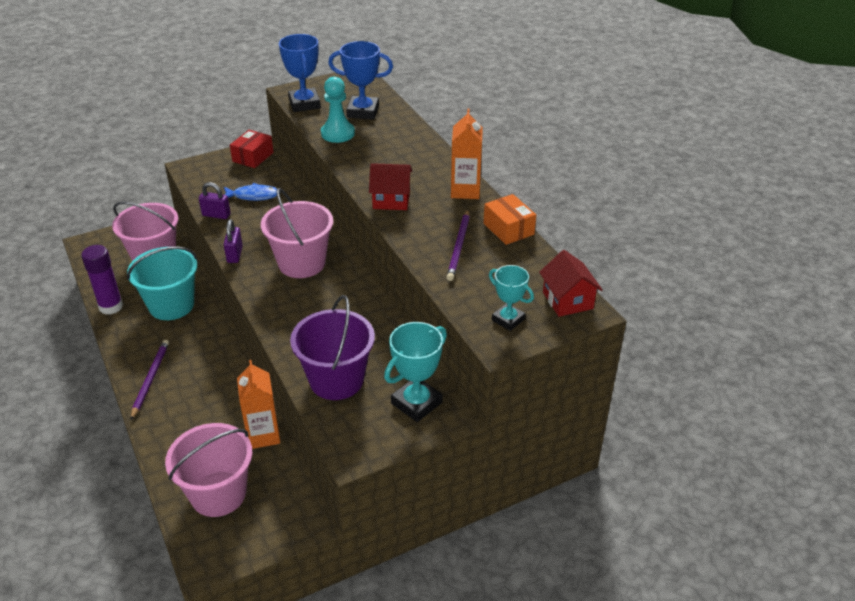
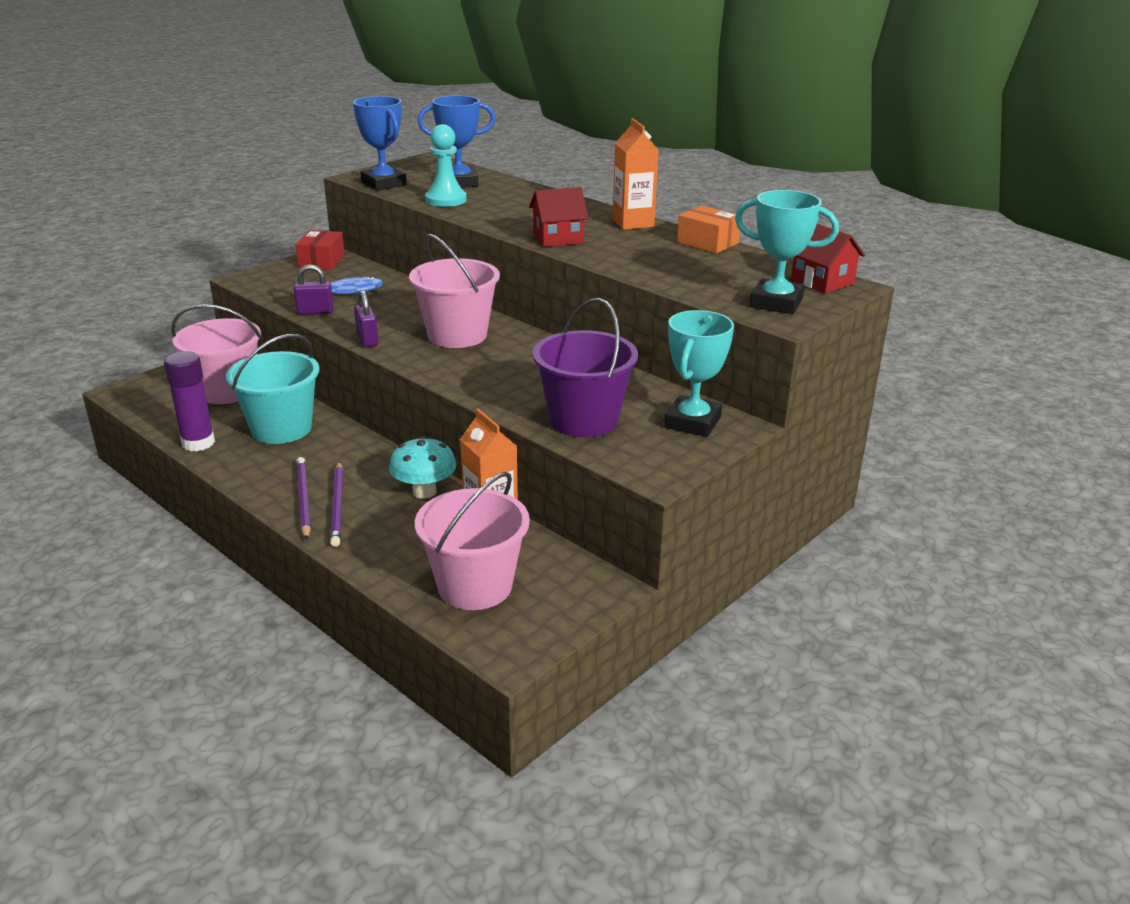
camera: 20 degrees left, 10 degrees down
purple pencil [446,210,470,281] -> purple pencil moved to [330,461,343,547]
turquoise trophy [489,265,534,331] -> turquoise trophy [735,190,839,314], size x1.56
none -> turquoise mushroom [389,436,456,499]

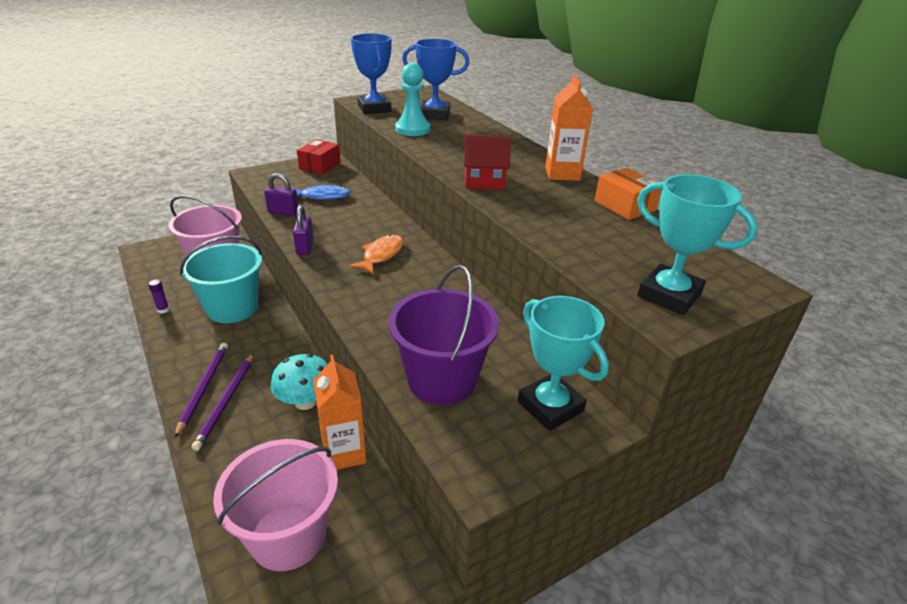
camera: 15 degrees right, 5 degrees up
purple glue stick [164,351,215,451] -> purple glue stick [148,279,170,314], size x0.43
pink bucket [409,234,500,348] -> orange fish [349,235,403,274]
turquoise trophy [664,310,734,437] -> turquoise trophy turned 75 degrees counterclockwise [518,296,609,431]
red house [791,224,865,294] -> none

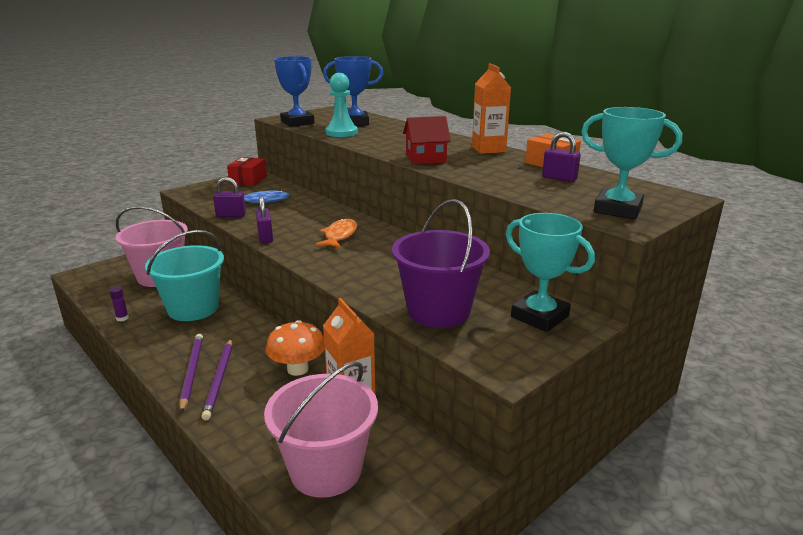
camera: 10 degrees left, 10 degrees down
turquoise mushroom [271,354,328,410] -> orange mushroom [266,320,325,376]
none -> purple padlock [542,132,581,182]

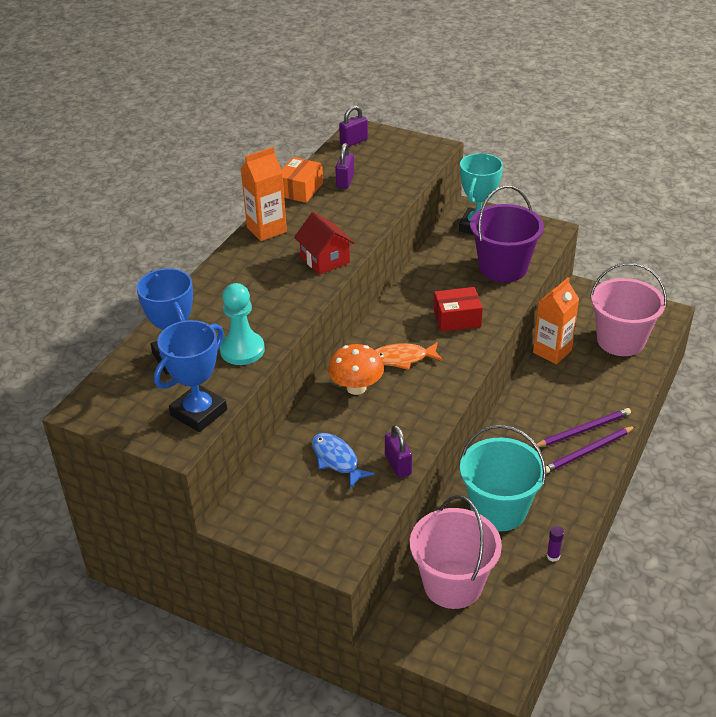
camera: 110 degrees left, 15 degrees up
red box [227,157,267,186] -> red box moved to [434,287,483,332]
purple padlock [256,196,273,243] -> purple padlock moved to [339,105,368,147]
orange mushroom [266,320,325,376] -> orange mushroom moved to [328,344,384,395]
turquoise trophy [581,107,682,219] -> none

